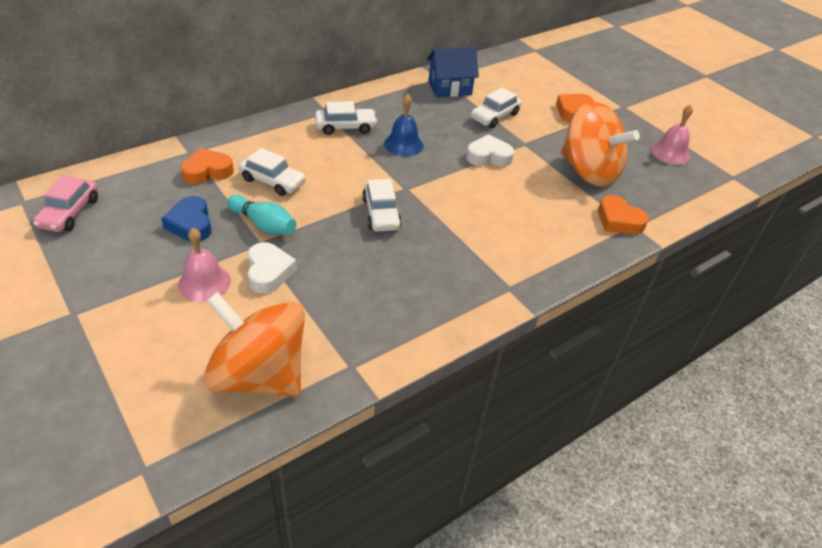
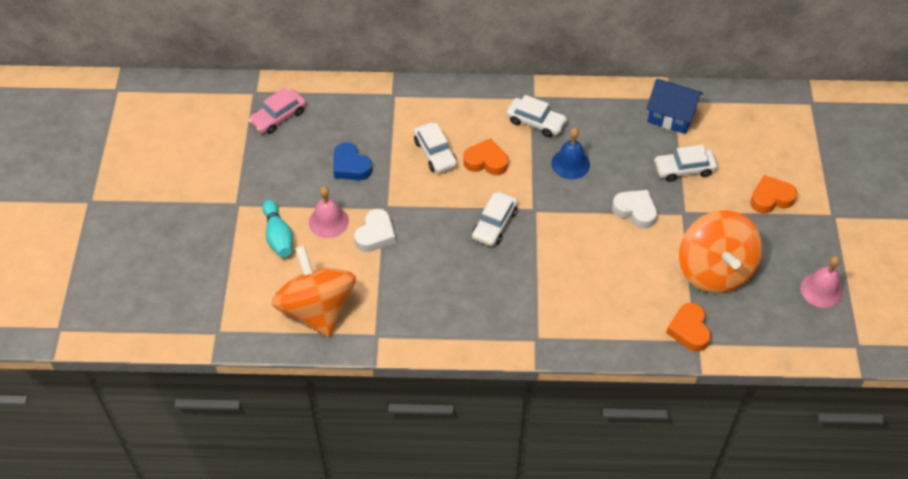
camera: 40 degrees right, 10 degrees up
blue heart [161,196,212,241] -> blue heart turned 60 degrees counterclockwise [333,142,372,180]
orange heart [181,148,234,185] -> orange heart moved to [463,138,508,175]
turquoise bowling pin [227,195,296,234] -> turquoise bowling pin moved to [262,200,293,258]

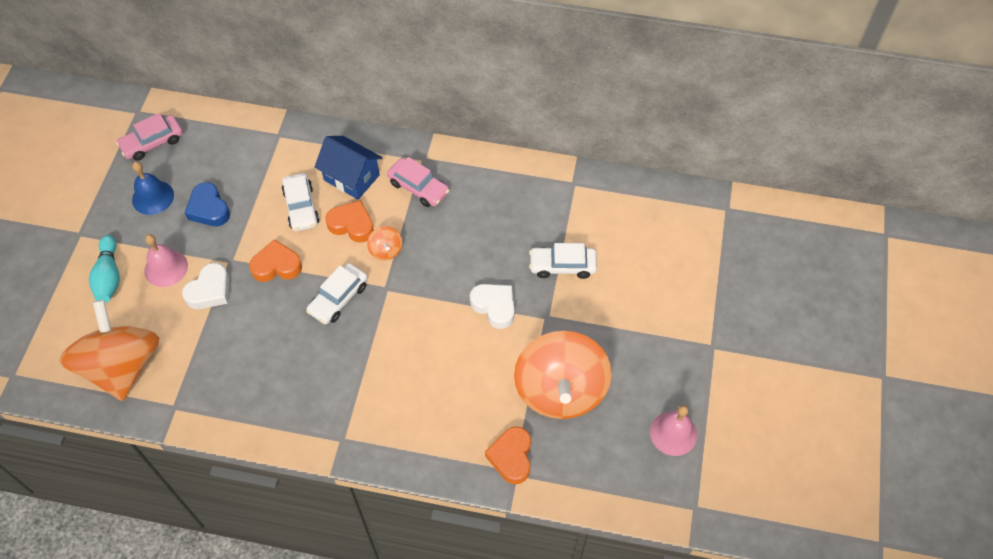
camera: 10 degrees right, 5 degrees up
white car [506,95,567,137] -> pink car [387,157,450,207]
blue bell [551,128,590,179] -> blue bell moved to [132,162,174,215]
blue house [646,79,703,134] -> blue house moved to [315,136,383,200]
orange heart [750,175,797,213] -> orange heart moved to [249,239,302,282]
none -> orange spinning top [367,226,403,260]

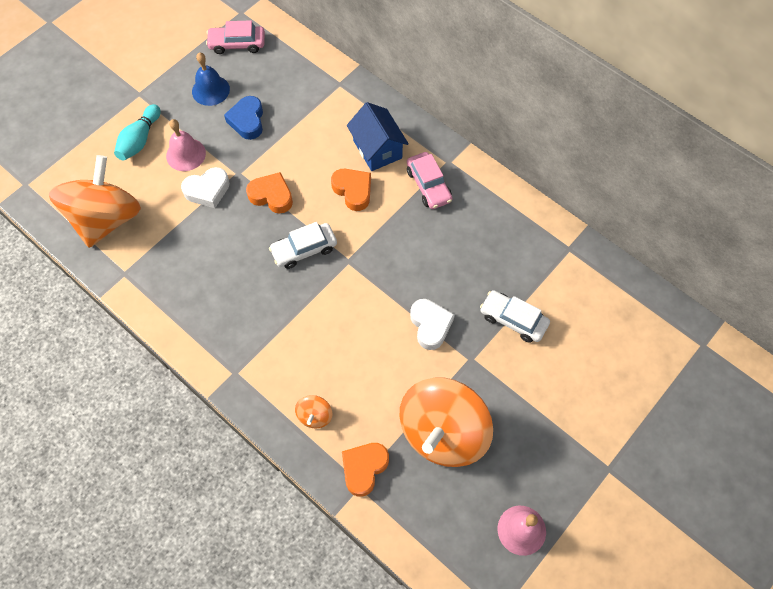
camera: 30 degrees right, 5 degrees up
white car [282,173,319,231] -> none
orange spinning top [367,226,403,260] -> orange spinning top moved to [295,395,332,429]

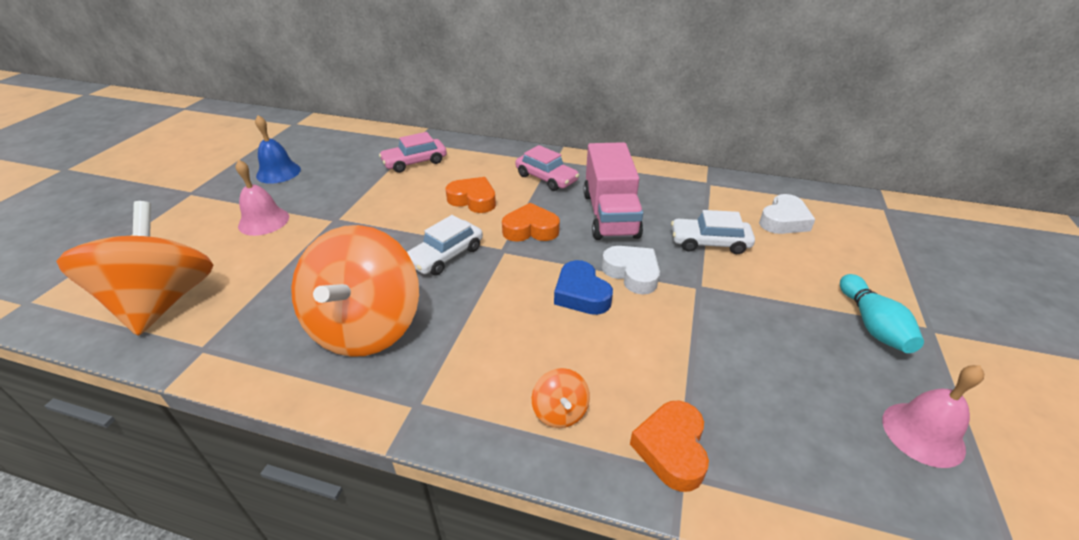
camera: 25 degrees left, 25 degrees down
turquoise bowling pin [114,104,161,161] -> turquoise bowling pin moved to [840,274,924,353]
white heart [181,167,230,208] -> white heart moved to [759,194,816,234]
pink car [206,20,265,54] -> pink car moved to [379,132,447,173]
blue heart [224,96,263,140] -> blue heart moved to [554,260,613,315]
orange heart [246,172,293,214] -> orange heart moved to [502,203,560,242]
blue house [347,102,409,171] -> none
orange spinning top [400,378,493,467] -> orange spinning top moved to [291,225,419,357]
none -> pink truck [583,142,643,240]

